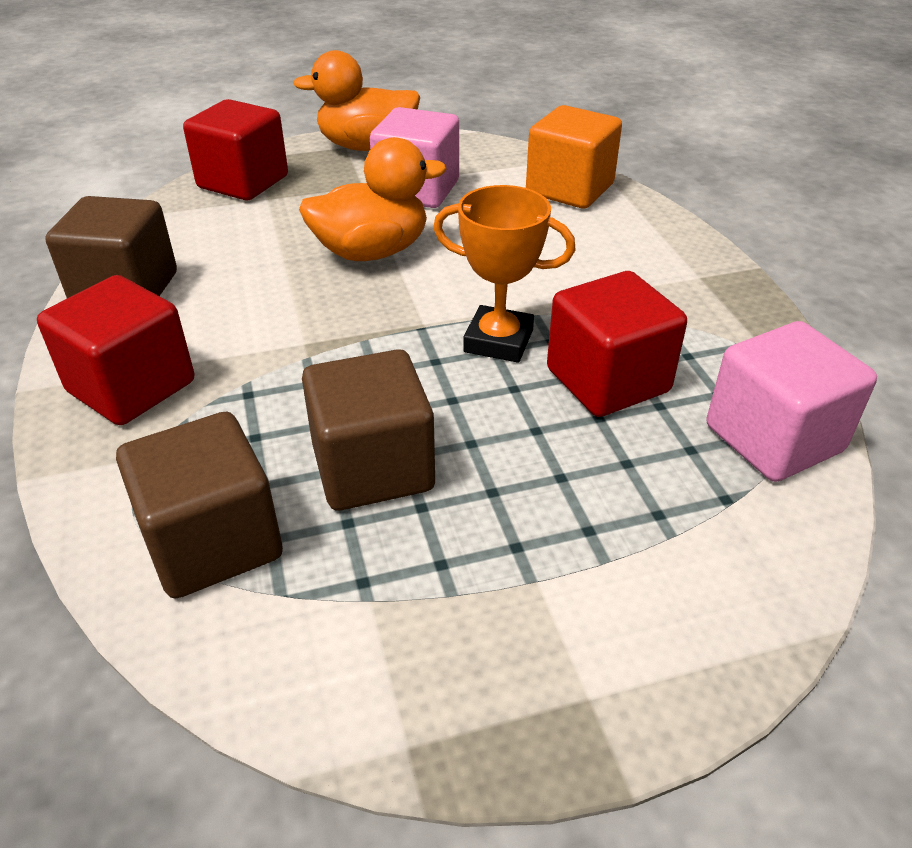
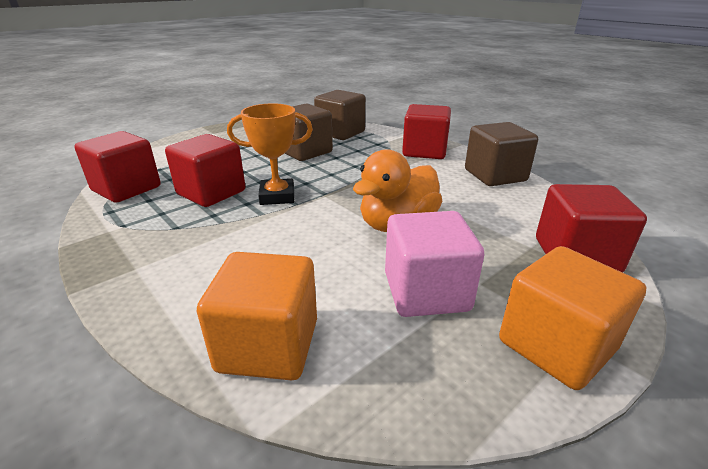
camera: 155 degrees right, 10 degrees down
orange duck [293,50,421,151] -> orange cube [499,246,647,390]
pink cube [707,321,877,482] -> red cube [74,131,161,203]

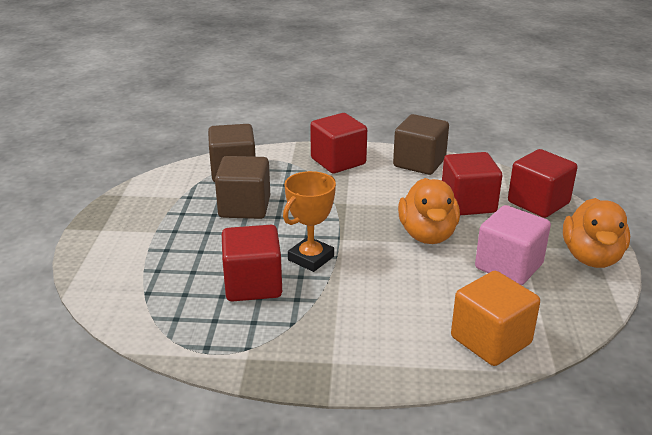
camera: 45 degrees left, 0 degrees up
red cube [74,131,161,203] -> red cube moved to [442,152,502,215]
orange cube [499,246,647,390] -> orange duck [563,198,630,268]

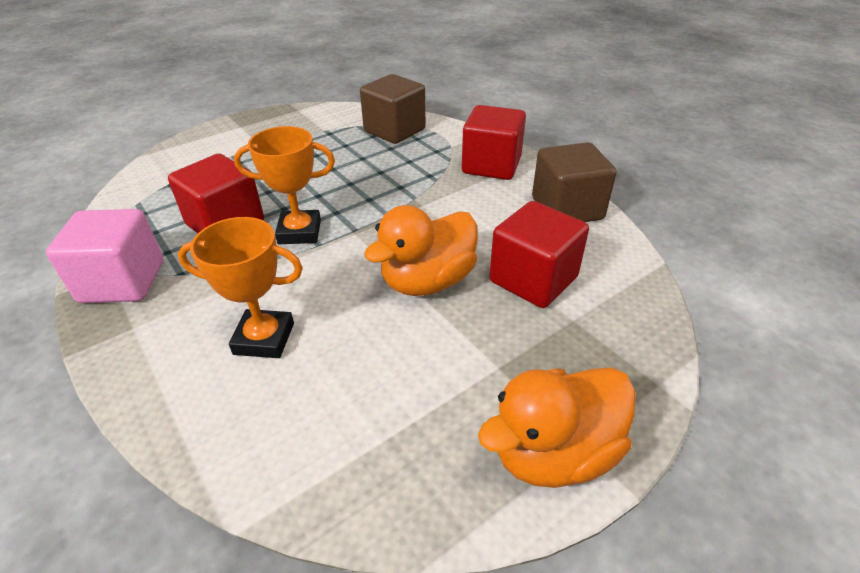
camera: 50 degrees right, 10 degrees up
brown cube [215,156,270,219] -> none
orange cube [451,271,540,366] -> none
pink cube [475,205,551,285] -> pink cube moved to [46,209,163,303]
red cube [508,149,578,218] -> none
none -> orange trophy [178,217,303,358]

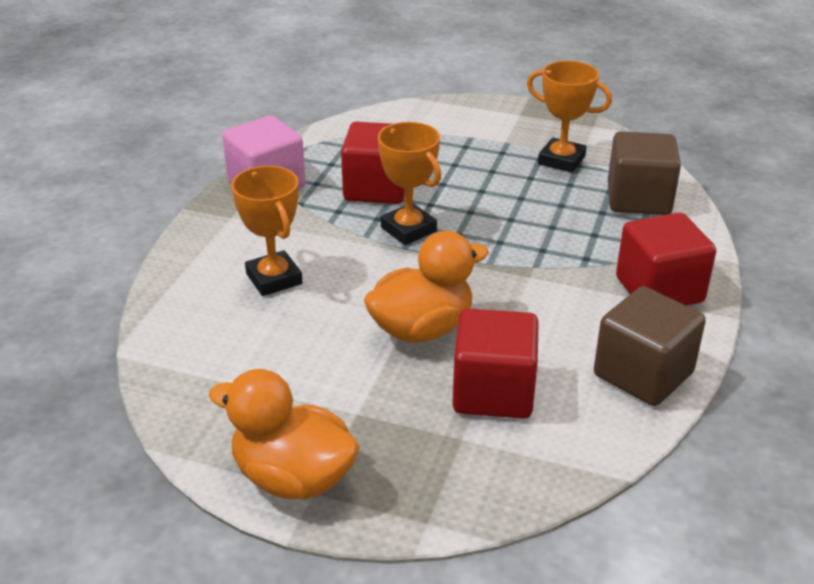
camera: 55 degrees right, 5 degrees down
orange duck [364,205,478,296] -> orange duck turned 135 degrees clockwise [364,231,489,343]
none -> orange trophy [527,61,612,173]

